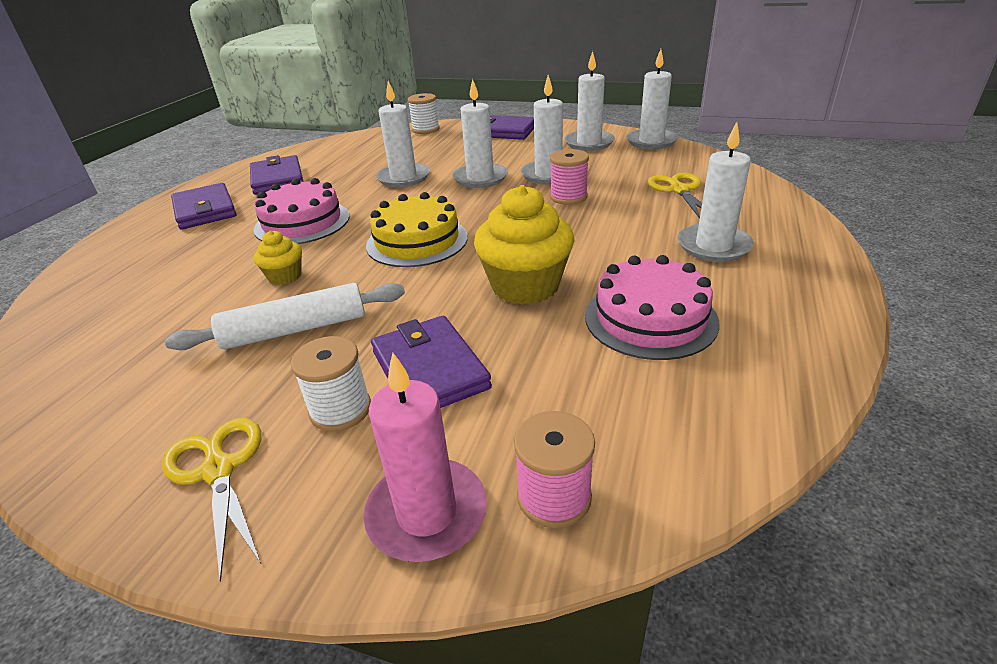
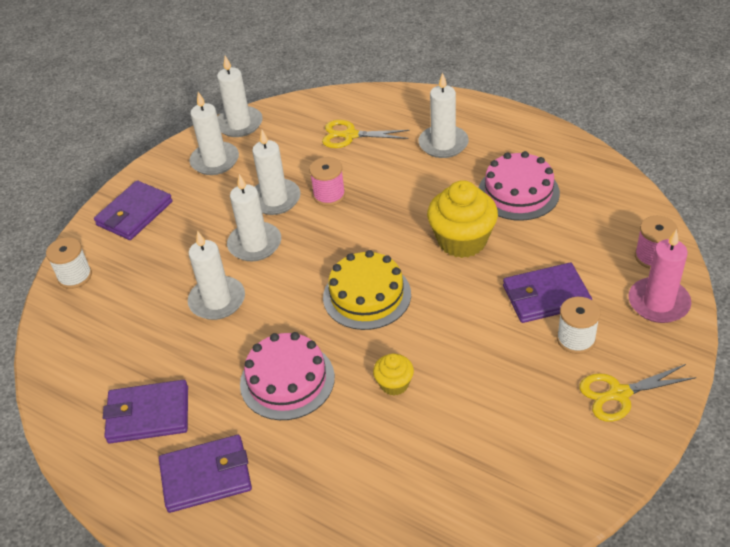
camera: 75 degrees left, 10 degrees up
white rolling pin [165,283,405,350] -> none

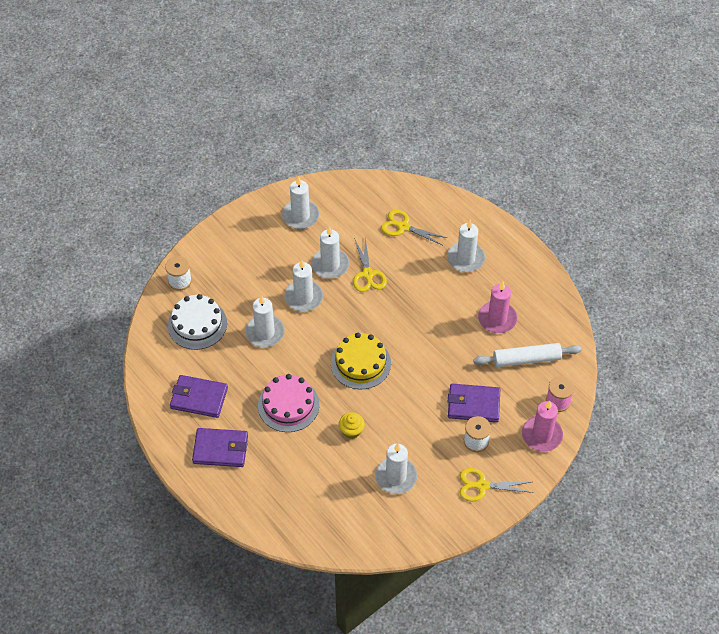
camera: 15 degrees right, 10 degrees up
purple wallet [94,180,173,240] -> none
white candle [217,56,263,137] -> white candle moved to [375,443,417,494]
pink spool [309,157,345,206] -> yellow scissors [353,238,387,292]
yellow cupcake [427,180,498,258] -> none
pink cake [478,151,560,221] -> pink candle [478,282,517,333]
none -> white cake [168,294,227,350]
none -> white rolling pin [473,343,582,367]

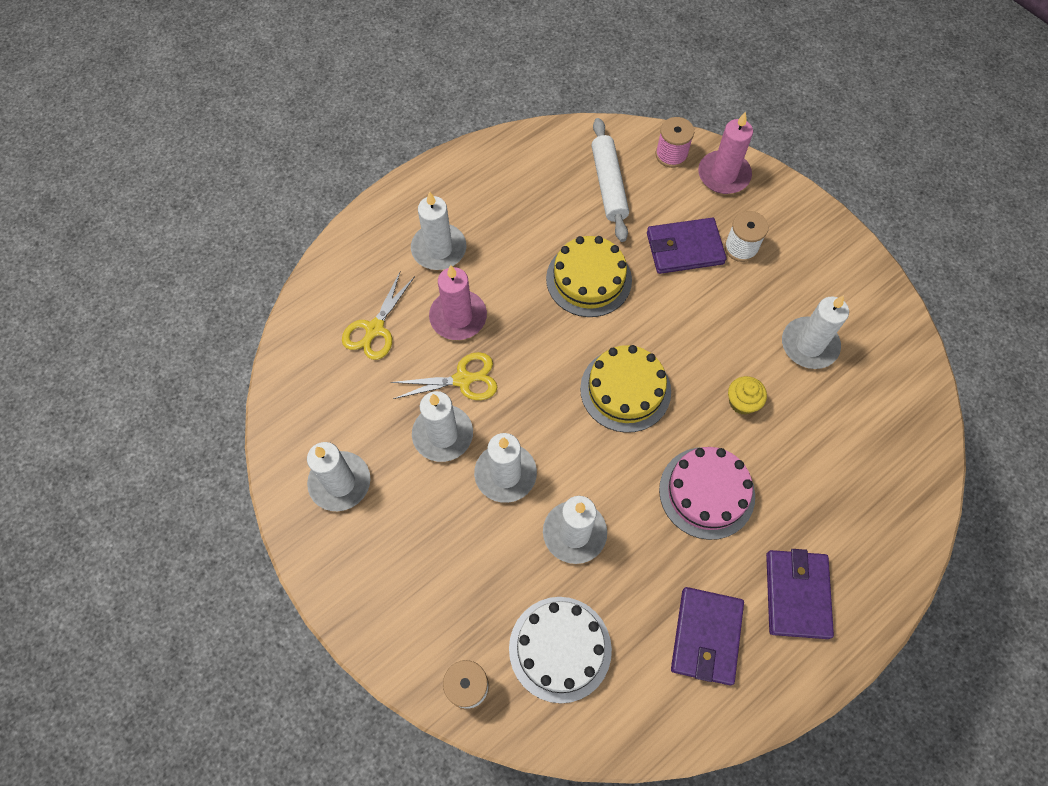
camera: 90 degrees left, 10 degrees up
purple wallet [448,384,500,422] -> purple wallet turned 75 degrees clockwise [647,218,726,274]
yellow scissors [460,468,534,502] -> none
pink candle [478,282,517,333] -> pink candle moved to [429,265,487,340]
none -> yellow cake [546,236,632,317]

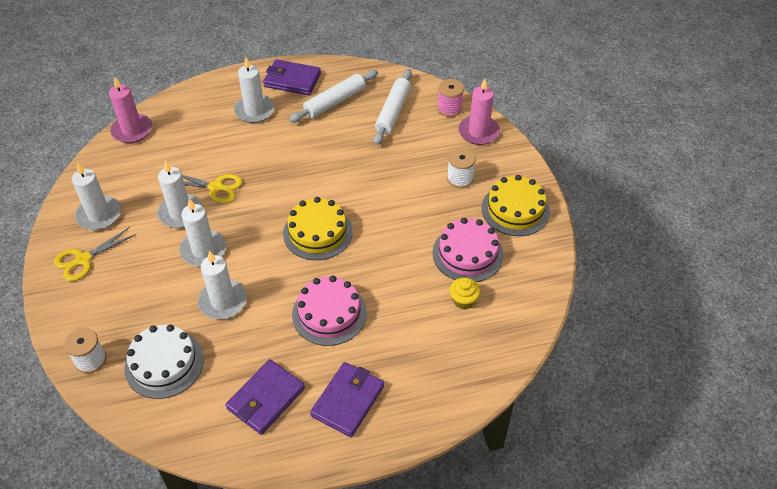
camera: 25 degrees right, 15 degrees down
yellow scissors [342,272,415,360] -> yellow scissors moved to [54,227,136,281]
pink candle [429,265,487,340] -> pink candle moved to [109,76,152,143]
yellow cake [546,236,632,317] -> yellow cake moved to [482,175,550,236]
purple wallet [647,218,726,274] -> purple wallet moved to [263,59,321,95]
yellow cupcake [728,376,767,415] -> yellow cupcake moved to [449,277,481,309]
white candle [782,295,849,369] -> pink cake [432,218,503,282]
none -> white rolling pin [289,70,378,123]

